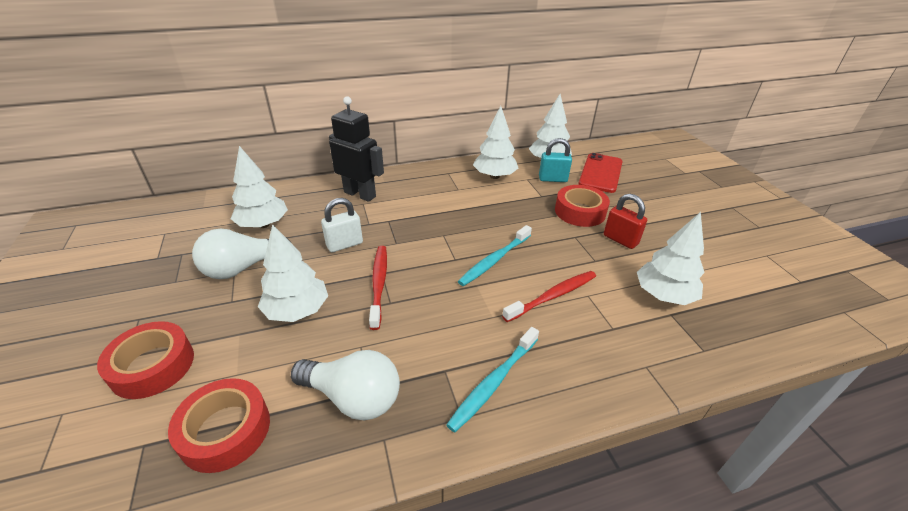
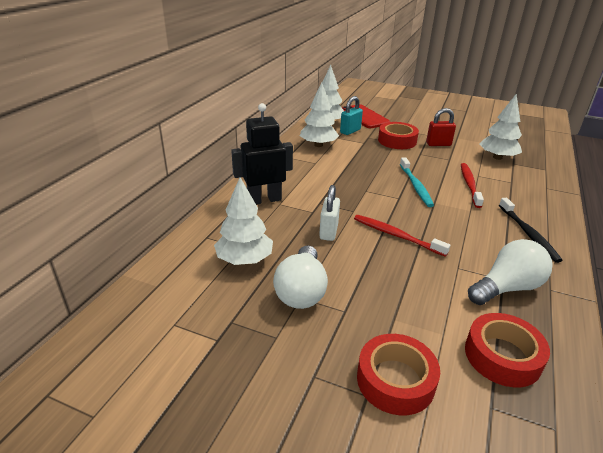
camera: 50 degrees left, 5 degrees down
white tree [258,224,328,322] -> none
turquoise toothbrush [446,327,539,433] -> black toothbrush [499,198,563,263]

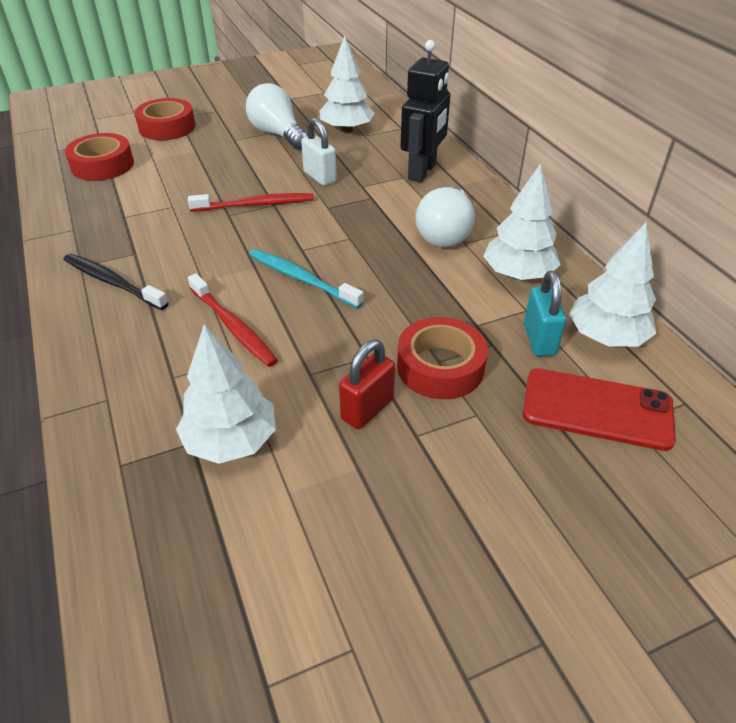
camera: 135 degrees right, 10 degrees up
white light bulb [468,239,553,305] -> white light bulb moved to [416,187,475,247]

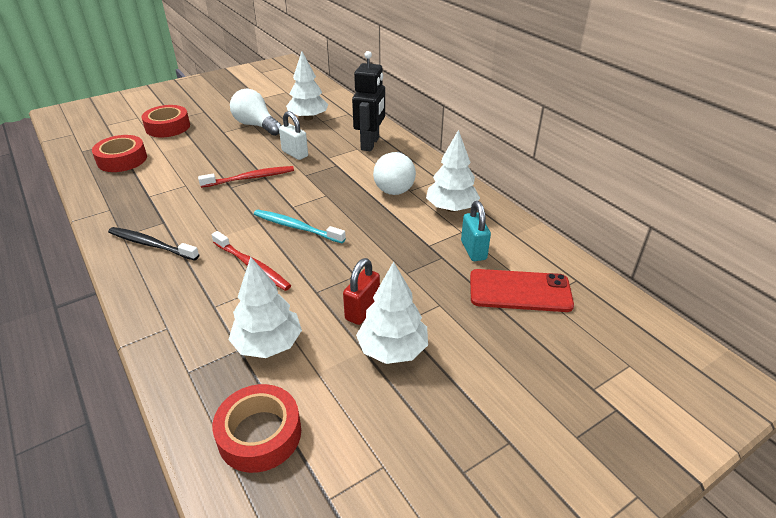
camera: 10 degrees left, 5 degrees down
red tape [397,317,488,399] -> red tape moved to [212,384,301,473]
white tree [569,223,657,347] -> white tree moved to [356,261,428,364]

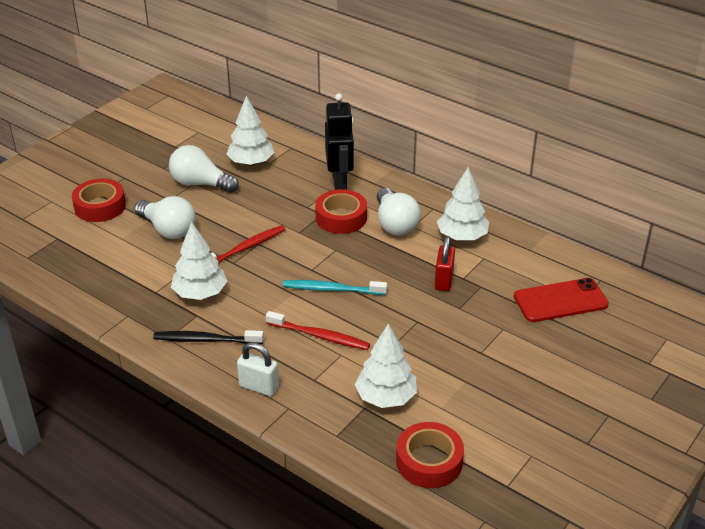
camera: 20 degrees left, 0 degrees up
red tape [92,135,147,172] -> red tape moved to [315,189,367,234]
white padlock [279,111,308,160] -> white padlock moved to [237,342,279,396]
red padlock [343,258,380,325] -> red padlock moved to [435,236,455,291]
white tree [356,261,428,364] -> white tree moved to [171,222,227,300]
turquoise padlock [461,201,491,261] -> none
none -> white light bulb [134,196,196,239]

